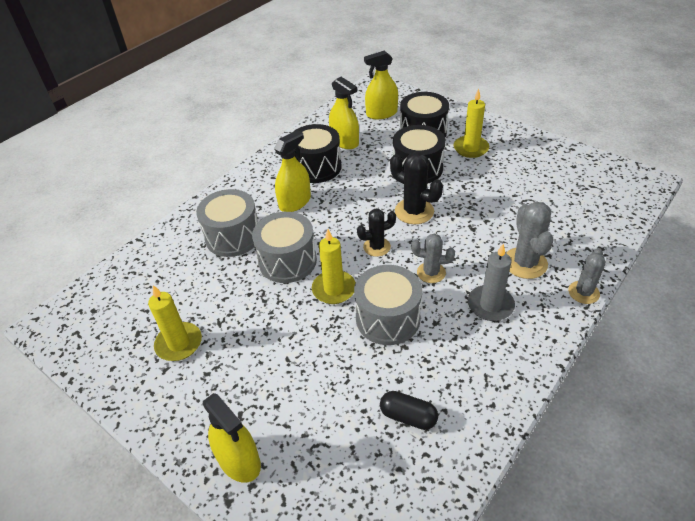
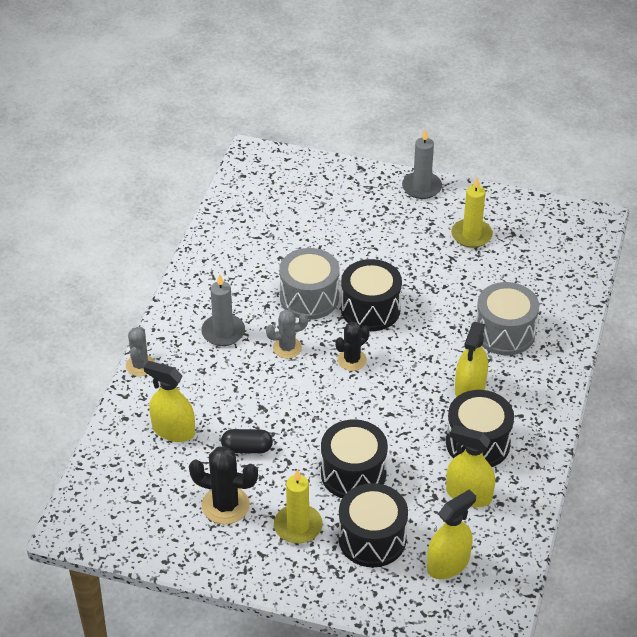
camera: 155 degrees right, 0 degrees up
yellow spray bottle [203,393,261,483] -> yellow spray bottle moved to [144,361,195,442]
grey drum [252,212,317,283] -> none
yellow candle [312,229,355,304] -> black drum [341,259,402,331]
black capsule [380,391,438,430] -> black capsule moved to [221,429,273,453]
black cactus [390,152,443,224] -> black cactus moved to [189,446,258,524]
grey cactus [506,201,554,279] -> none
none -> grey candle [402,129,442,199]

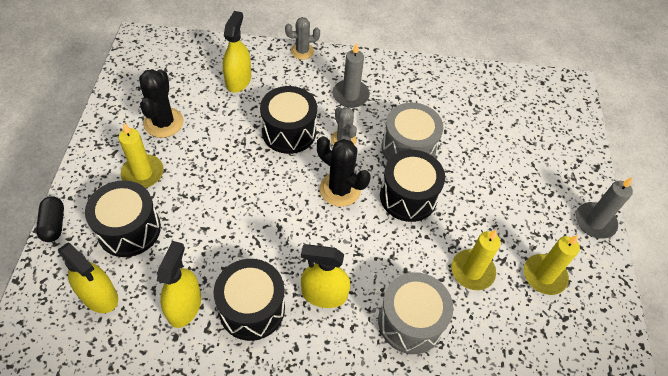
camera: 75 degrees right, 10 degrees up
black capsule [221,429,273,453] -> black capsule moved to [36,196,64,242]
black drum [321,419,388,498] -> black drum moved to [260,86,317,154]
black cactus [335,322,370,371] -> black cactus [317,136,370,207], size x1.52
none -> yellow candle [451,230,501,290]

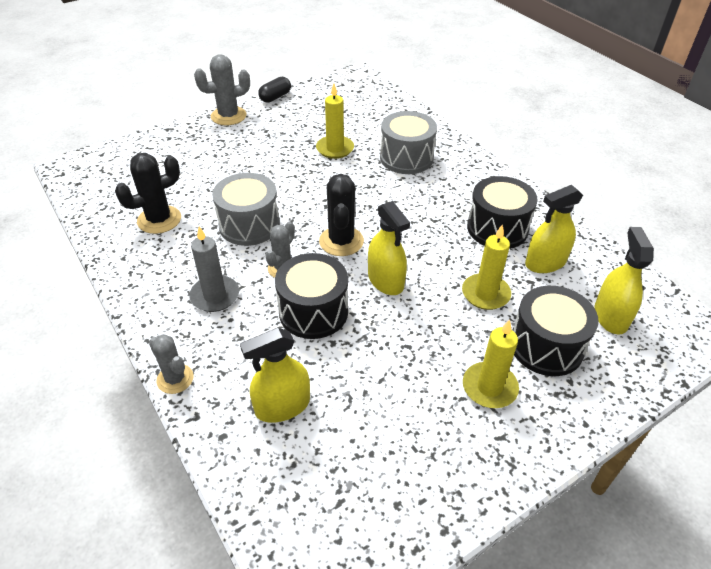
camera: 125 degrees left, 10 degrees down
black capsule [36,196,64,242] -> black capsule moved to [258,77,291,103]
black cactus [139,69,184,138] -> black cactus moved to [115,153,181,234]
yellow spray bottle [301,244,350,308] -> yellow spray bottle moved to [368,201,410,295]
black drum [380,150,445,222] -> none
yellow candle [524,235,580,295] -> yellow candle moved to [462,225,511,310]
grey candle [576,177,633,239] -> grey cactus [194,54,250,125]

